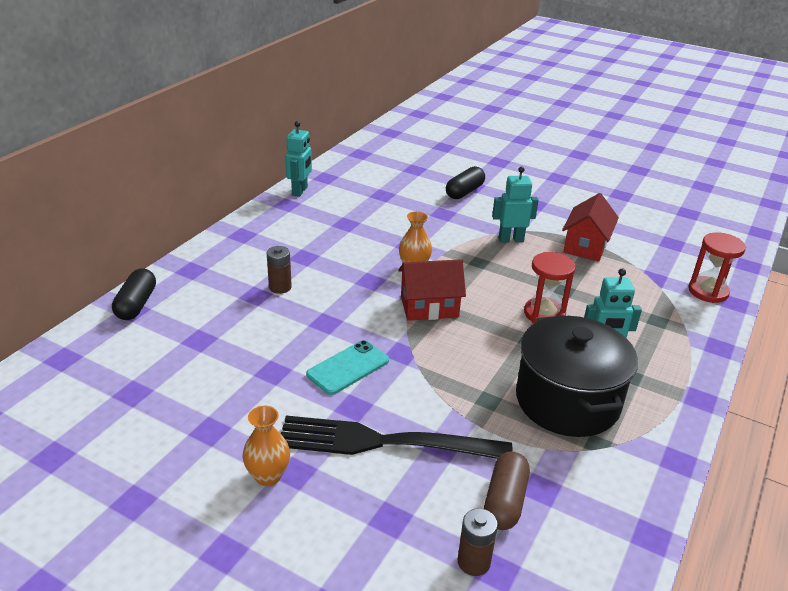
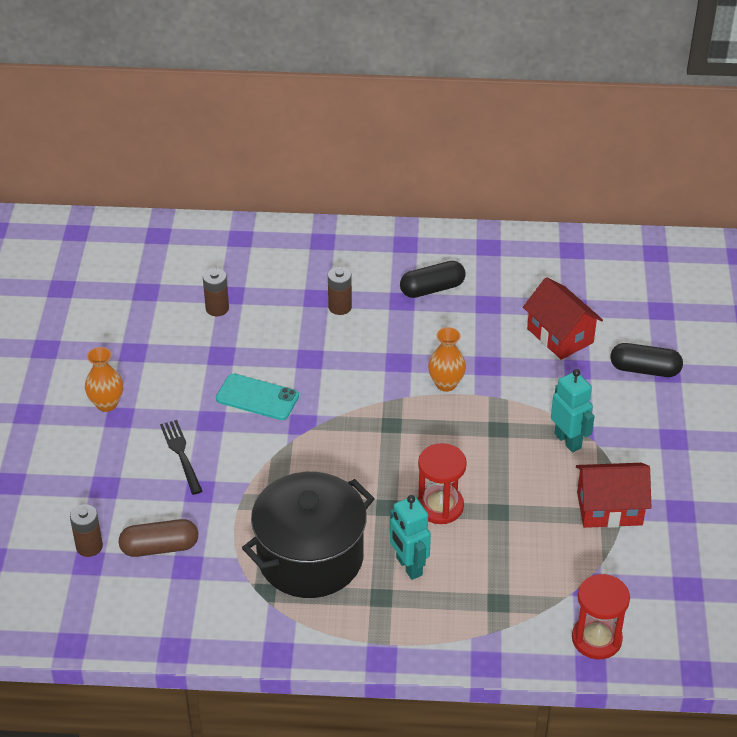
camera: 65 degrees right, 10 degrees up
black capsule [112,268,156,320] -> black capsule moved to [400,261,466,298]
black fork [281,416,513,459] -> black fork [160,420,202,495], size x0.49
turquoise robot [285,121,312,197] -> none
red house [398,259,466,321] -> red house moved to [523,277,603,360]
none -> brown battery [203,268,229,316]

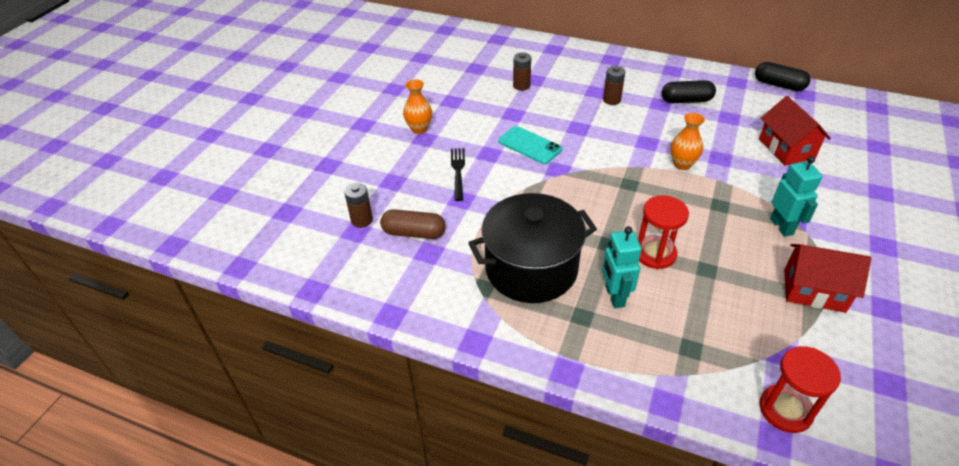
camera: 20 degrees right, 0 degrees up
black capsule [610,343,683,377] -> black capsule moved to [755,62,811,91]

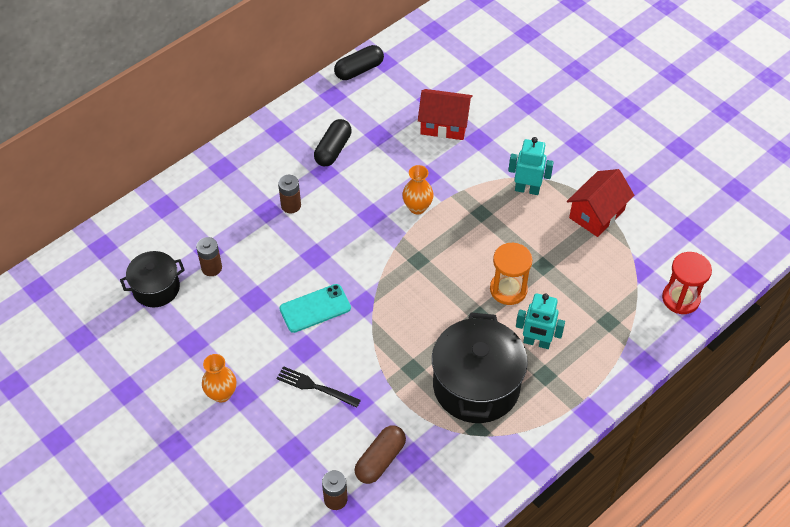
camera: 65 degrees left, 10 degrees up
red hourglass [638,195,689,269] -> orange hourglass [490,242,533,305]
none -> black pot [120,251,185,307]

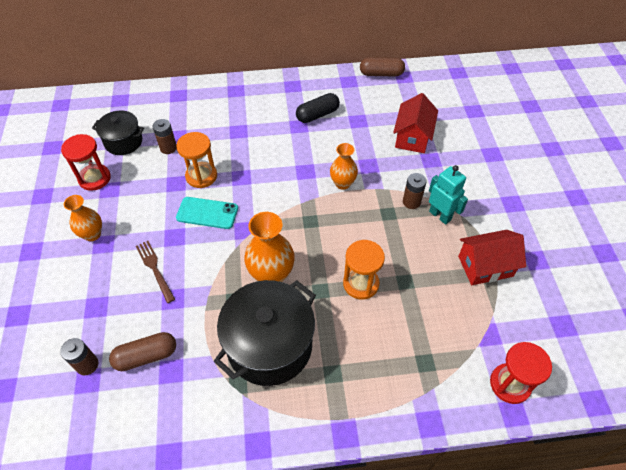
camera: 35 degrees right, 0 degrees up
black fork [276,366,361,408] -> brown fork [136,241,175,303]
brown battery [278,175,301,213] -> brown battery moved to [403,173,427,209]
black capsule [334,45,384,80] -> brown capsule [360,57,405,76]
red house [418,89,473,140] -> red house turned 60 degrees clockwise [393,93,438,153]
turquoise robot [516,293,565,349] -> none
none -> red hourglass [61,134,111,191]
none -> orange hourglass [176,132,217,188]
none -> orange vase [244,212,295,282]

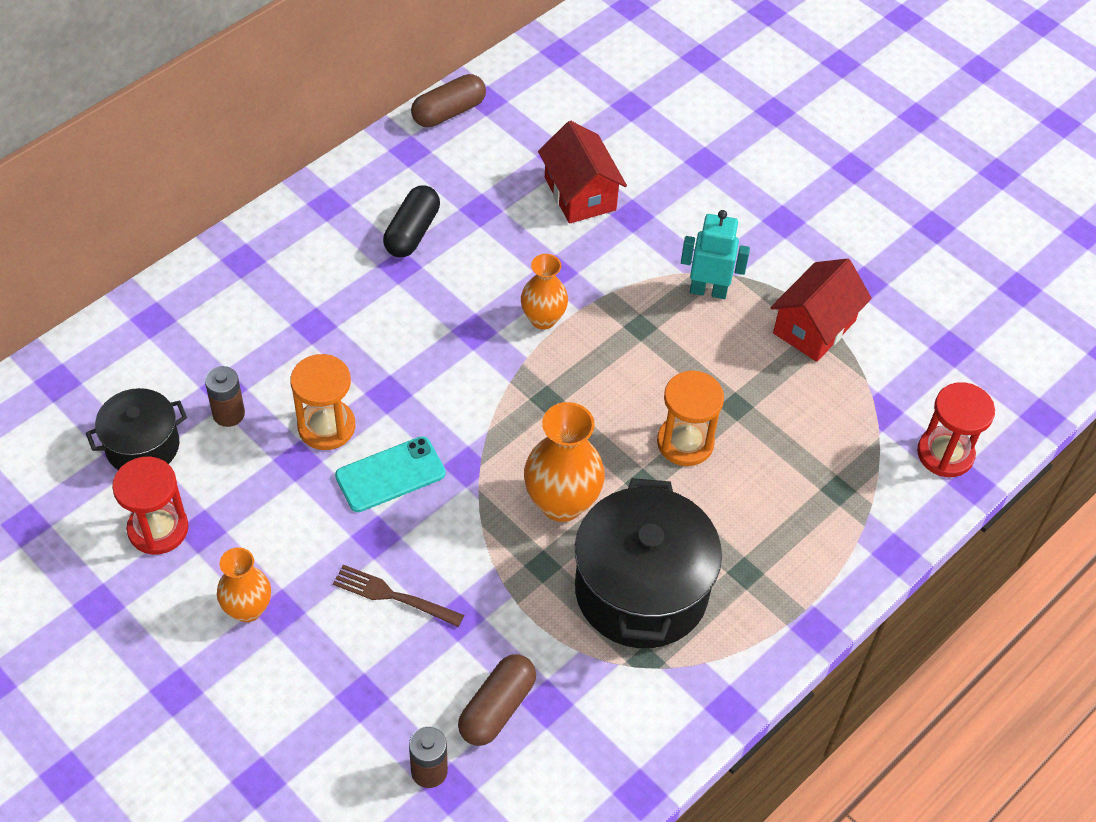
camera: 40 degrees left, 0 degrees up
brown battery [403,173,427,209] -> none

